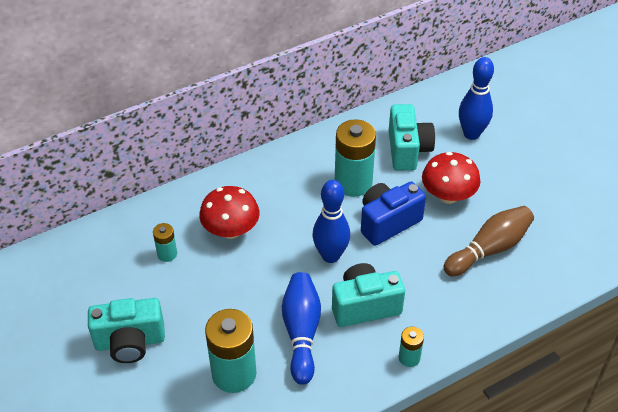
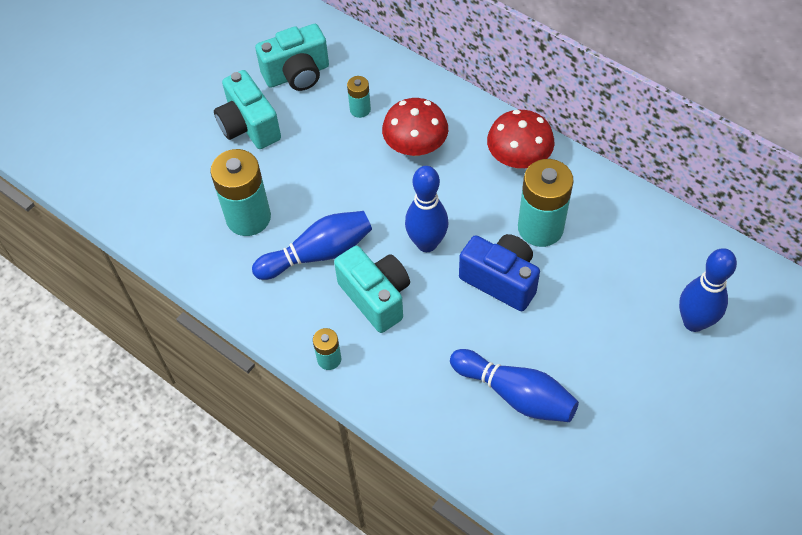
camera: 70 degrees right, 10 degrees up
turquoise camera [389,104,435,171] -> turquoise camera moved to [255,24,329,91]
red mushroom [422,152,480,204] -> red mushroom moved to [487,110,554,169]
brown bowling pin [444,206,534,276] -> blue bowling pin [450,349,579,422]

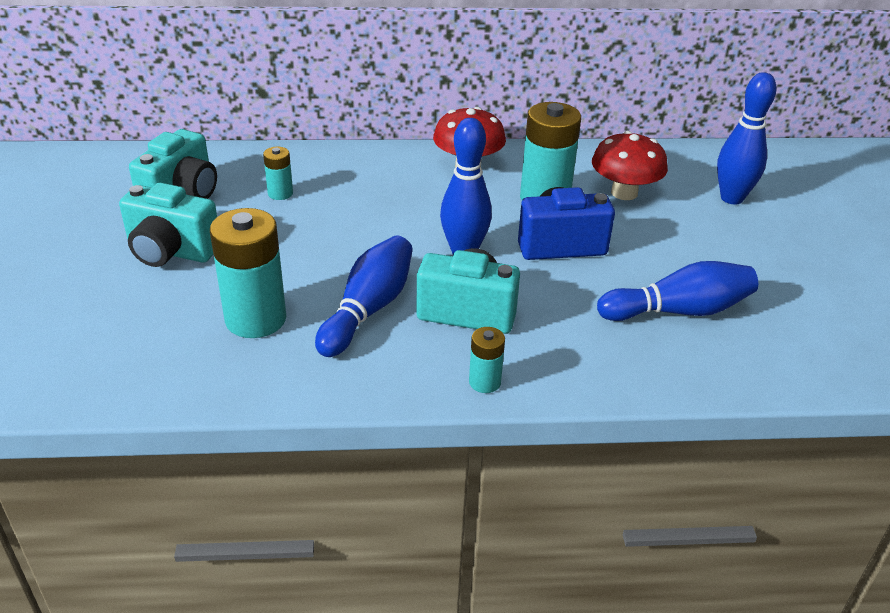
camera: 45 degrees left, 20 degrees down
red mushroom [382,98,448,156] -> red mushroom moved to [592,131,668,200]

